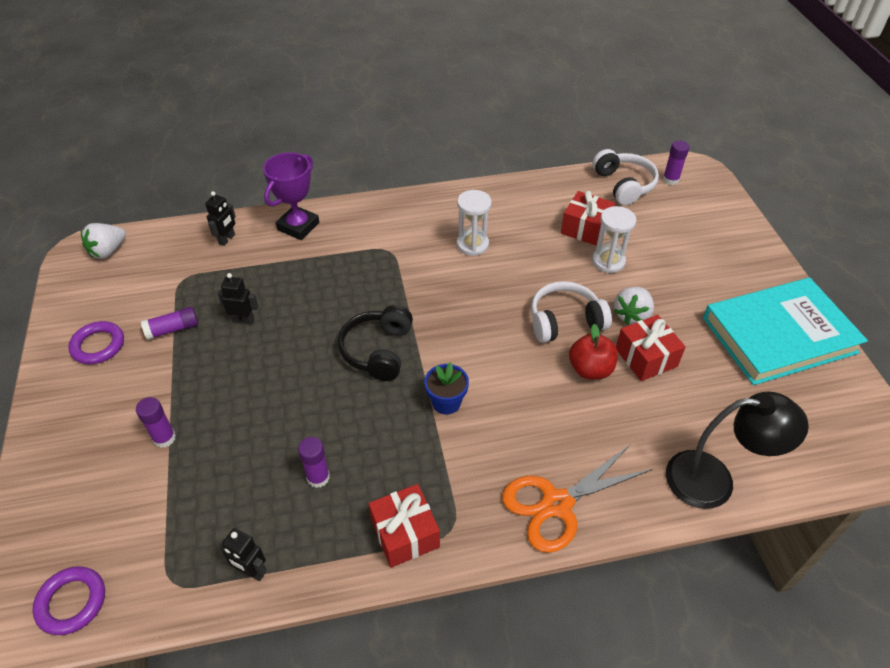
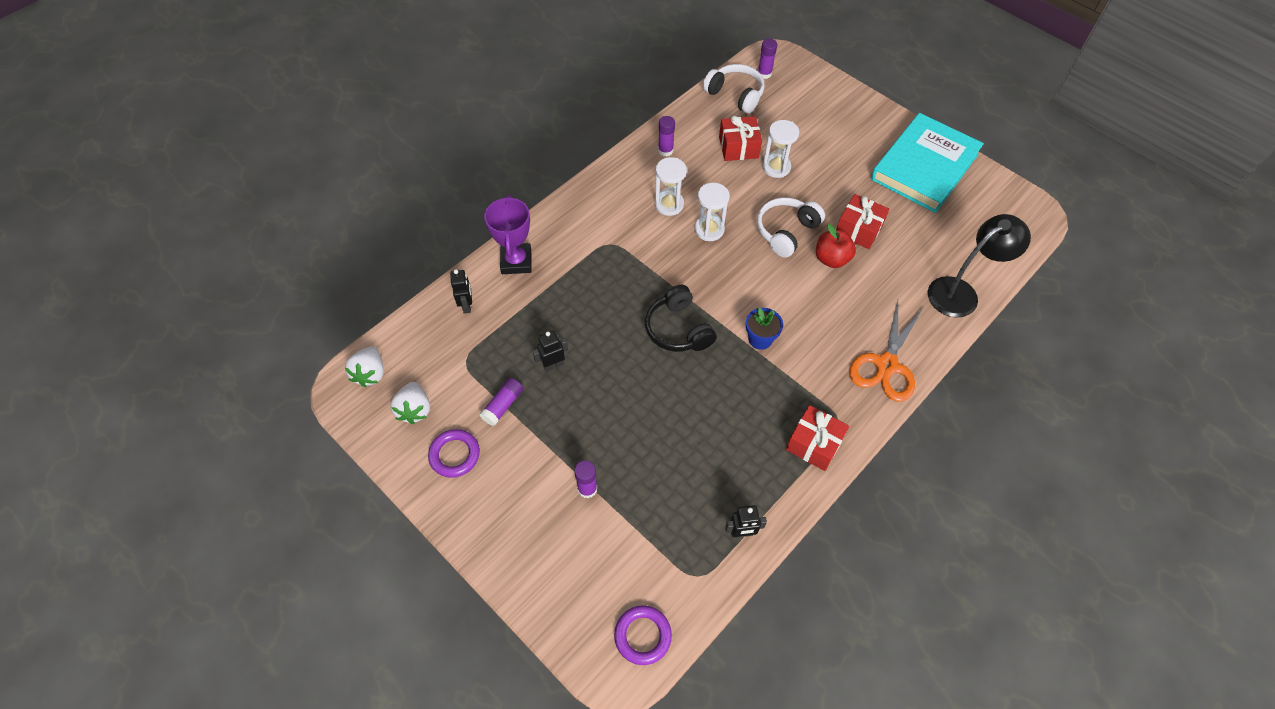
camera: 35 degrees left, 10 degrees up
purple glue stick [298,437,330,488] -> purple glue stick moved to [658,116,675,156]
white strawberry [614,287,654,325] -> white strawberry moved to [390,382,430,424]
none -> white hourglass [694,183,730,241]

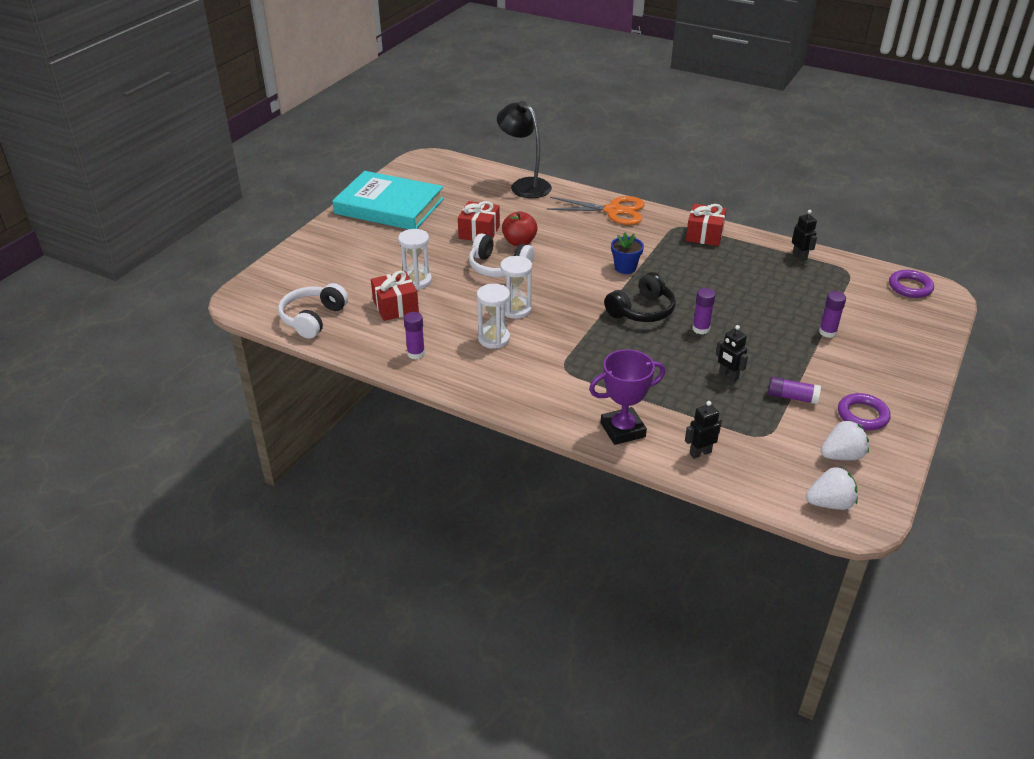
camera: 105 degrees left, 20 degrees down
purple glue stick [758,39,777,79] -> purple glue stick moved to [692,288,715,334]

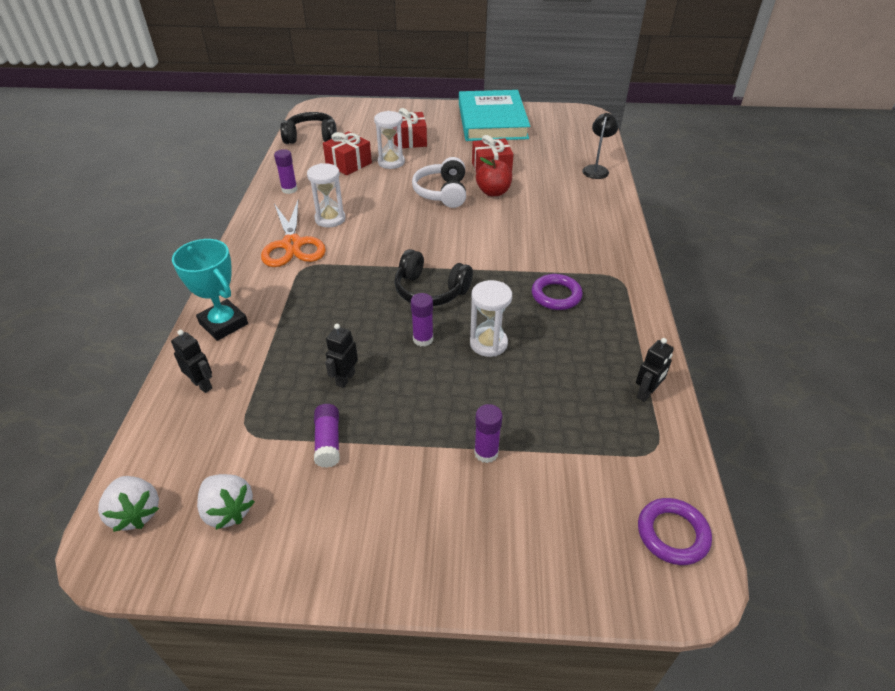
camera: 65 degrees right, 5 degrees up
white headphones [278,283,348,339] -> black headphones [280,112,337,144]
black lamp [497,101,552,198] -> black lamp [582,113,619,179], size x0.62
white hourglass [500,256,532,319] -> white hourglass moved to [470,280,512,357]
orange scissors [547,196,645,225] -> orange scissors moved to [261,200,326,267]
purple trophy [589,349,665,445] -> turquoise trophy [172,239,248,341]
blue flower pot [611,232,644,274] -> none
red gift [686,204,726,246] -> red gift moved to [393,108,427,148]
purple ring [838,393,891,430] -> purple ring moved to [532,274,583,310]

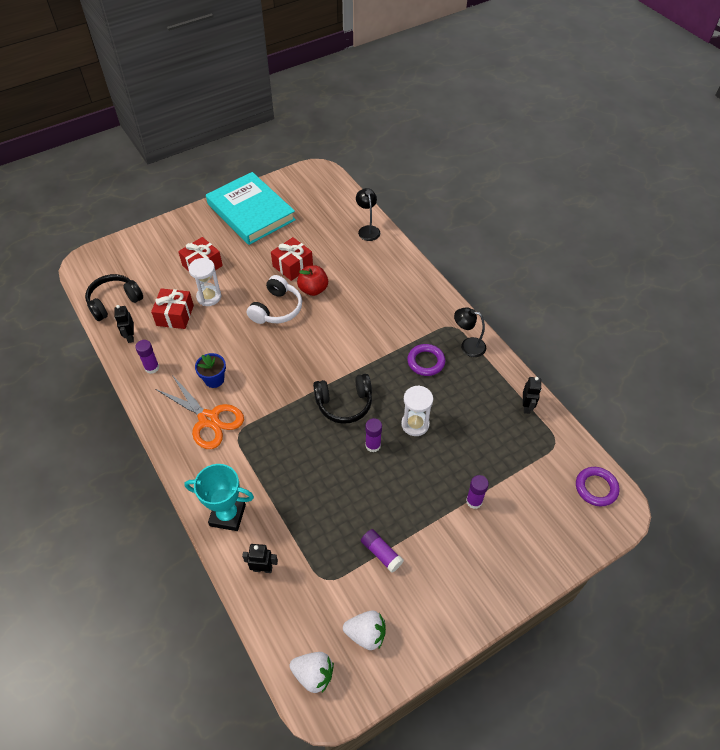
camera: 35 degrees left, 10 degrees up
white hourglass [307,163,345,227] -> blue flower pot [195,353,226,388]
black robot [325,324,358,388] -> black robot moved to [114,305,134,343]
white headphones [412,157,466,208] -> white headphones turned 120 degrees counterclockwise [247,275,302,324]
none -> black lamp [454,307,486,357]

